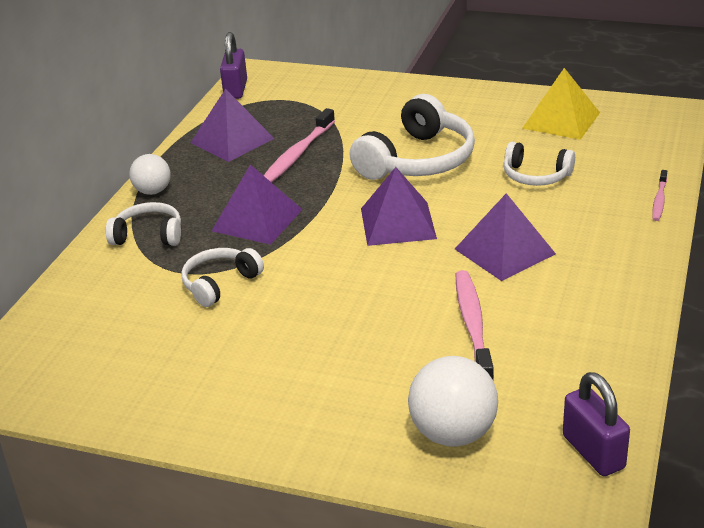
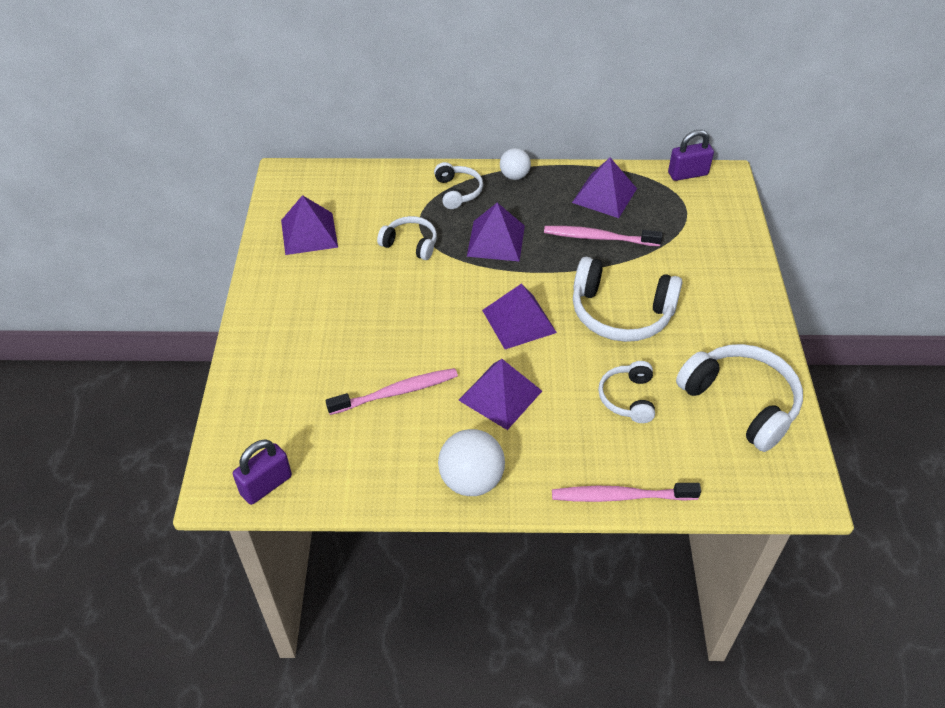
camera: 70 degrees right, 15 degrees up
white ball [408,356,498,447] -> white ball moved to [438,429,505,496]
yellow pyramid [522,68,600,140] -> white headphones [676,344,803,452]
pink toothbrush [652,170,667,221] -> pink toothbrush [552,483,701,502], size x1.81
none -> purple pyramid [281,195,338,255]

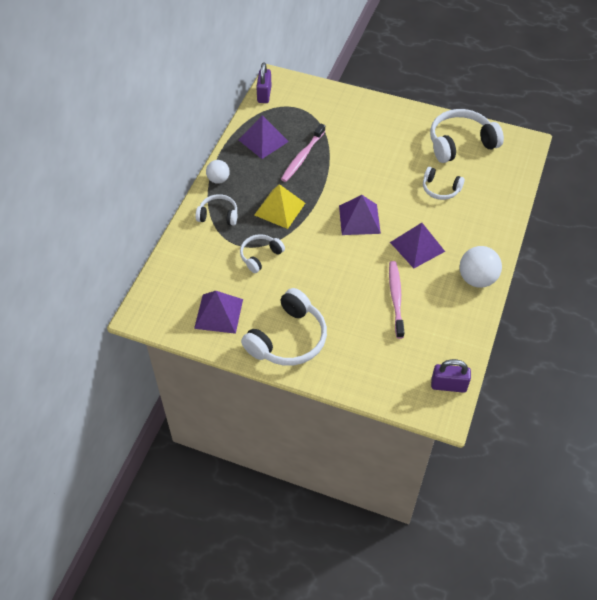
camera: 70 degrees left, 5 degrees up
purple padlock [233,439,292,505] -> purple padlock turned 60 degrees counterclockwise [431,359,471,393]
purple pyramid [467,203,525,262] -> yellow pyramid [254,184,305,229]
pink toothbrush [552,483,701,502] -> none
white headphones [573,257,683,342] -> white headphones moved to [241,288,327,366]

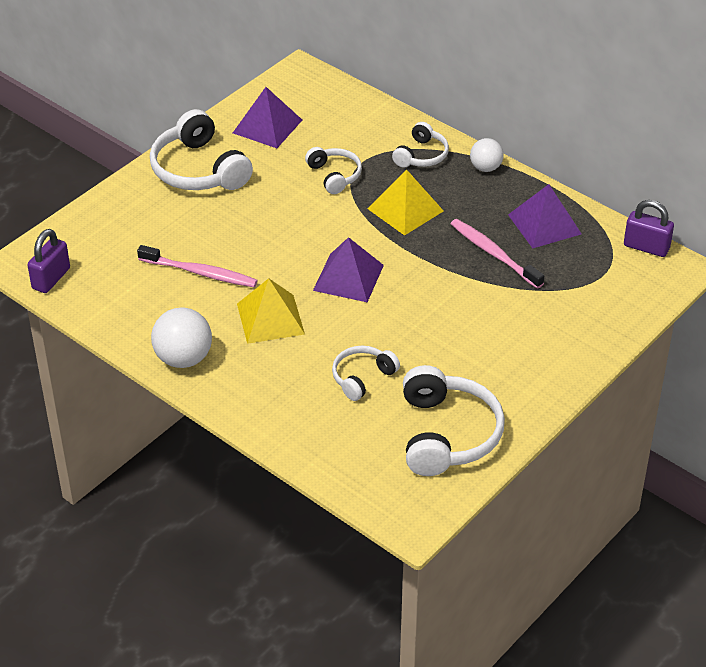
camera: 110 degrees right, 10 degrees down
purple pyramid [390,223,445,268] -> yellow pyramid [237,278,305,344]

